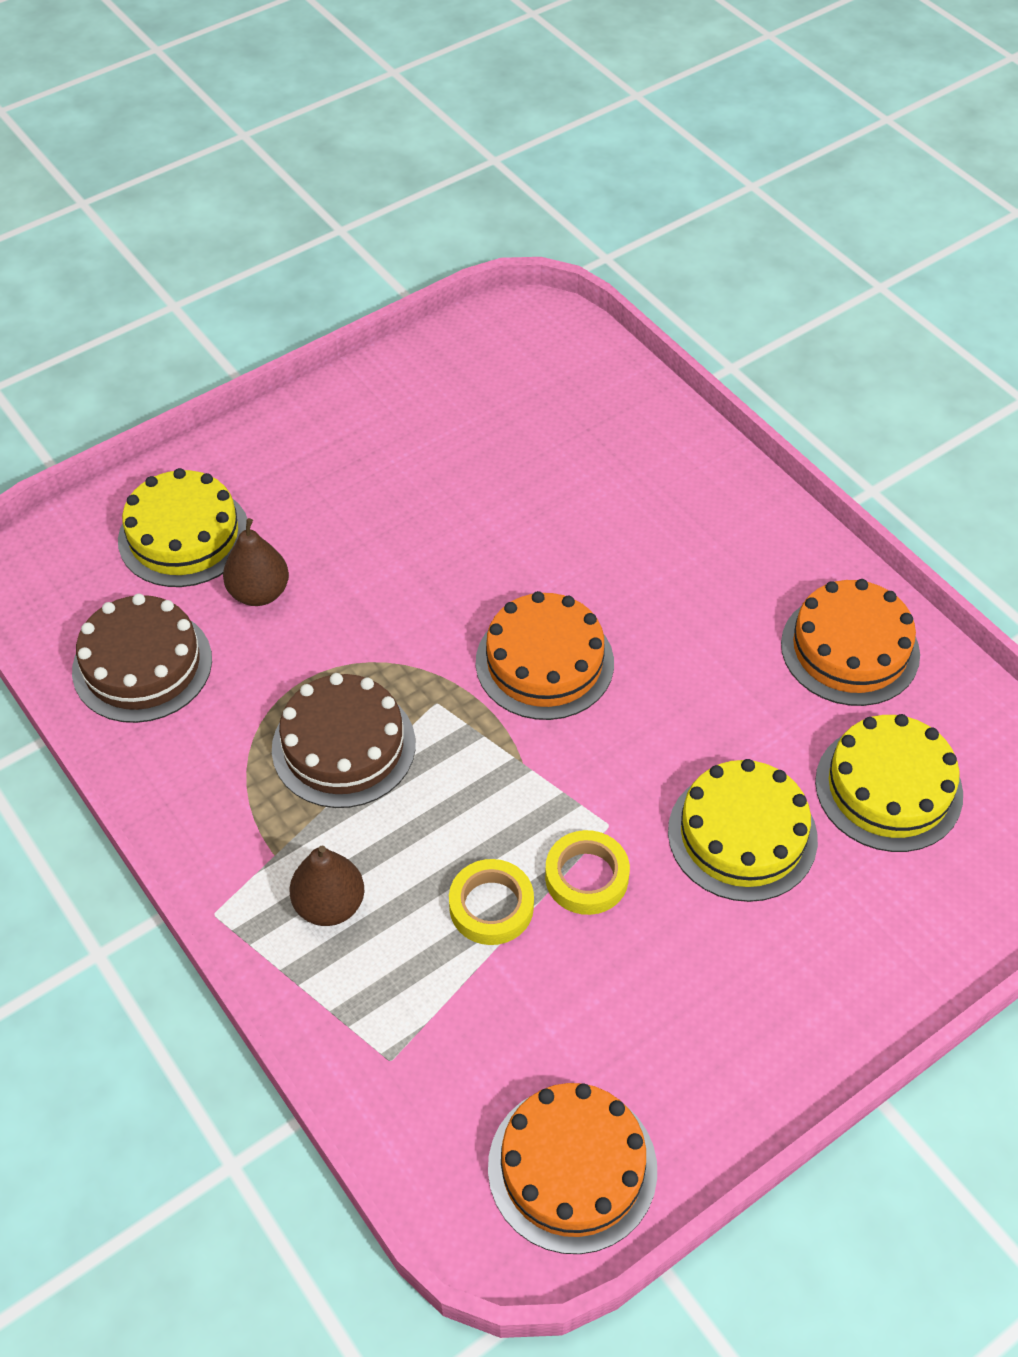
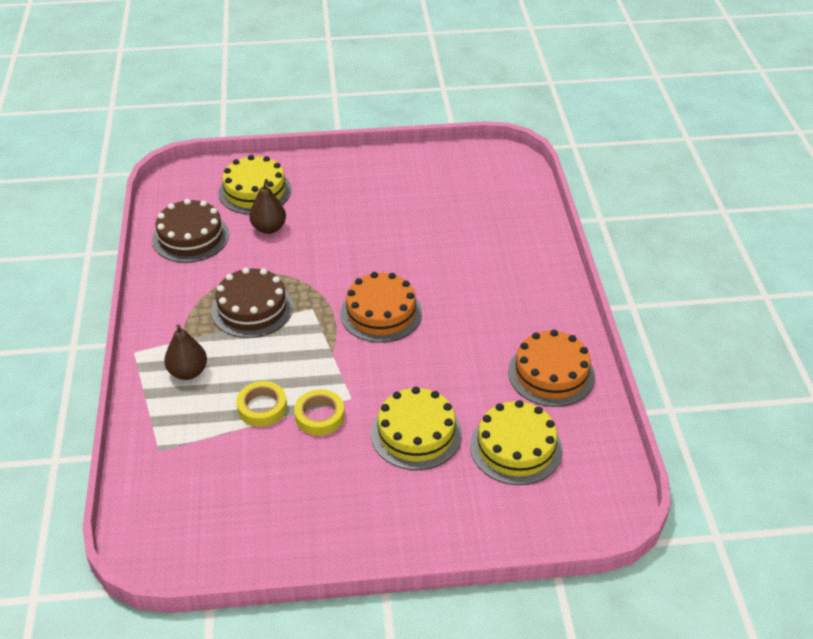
camera: 30 degrees right, 10 degrees down
orange cake [488,1083,657,1254] -> none

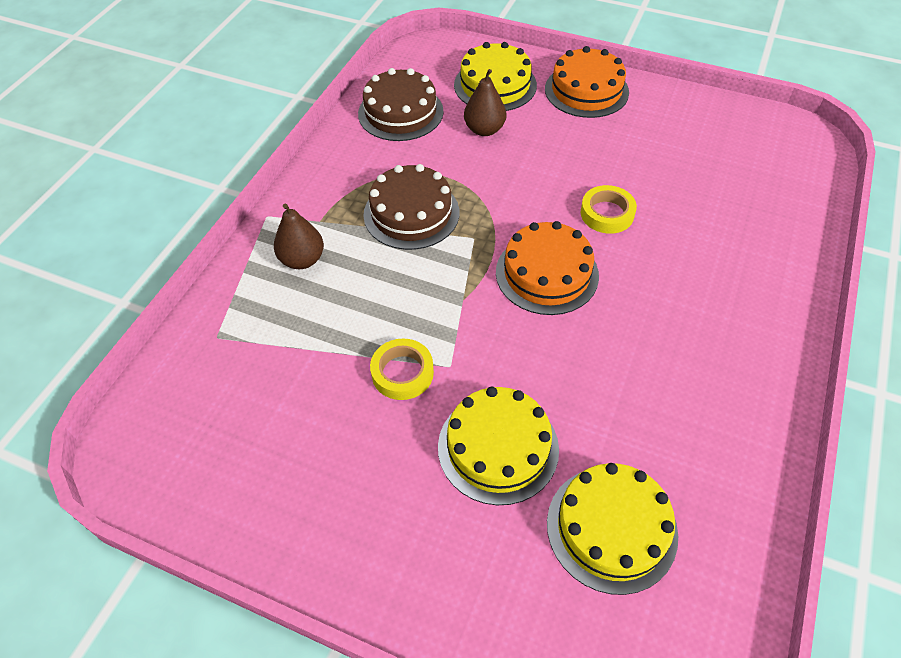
camera: 30 degrees right, 10 degrees up
yellow tape [237,381,287,427] -> yellow tape moved to [580,185,637,234]
orange cake [508,330,595,407] -> orange cake moved to [545,46,629,118]

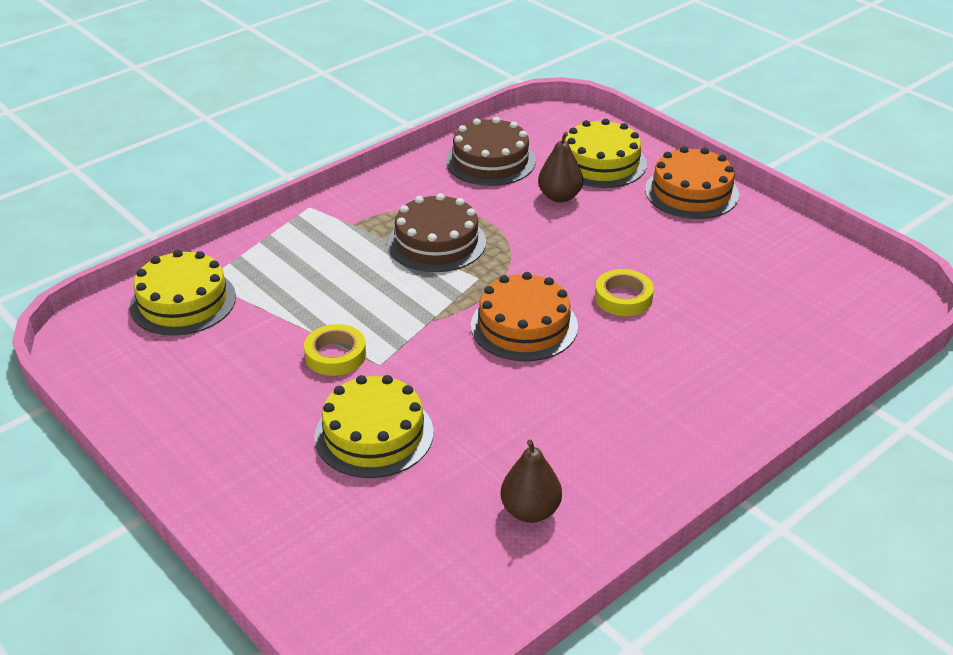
camera: 25 degrees right, 15 degrees down
brown pear [274,203,324,269] -> brown pear moved to [501,440,562,523]
yellow cake [547,463,678,595] -> yellow cake moved to [130,250,236,336]

